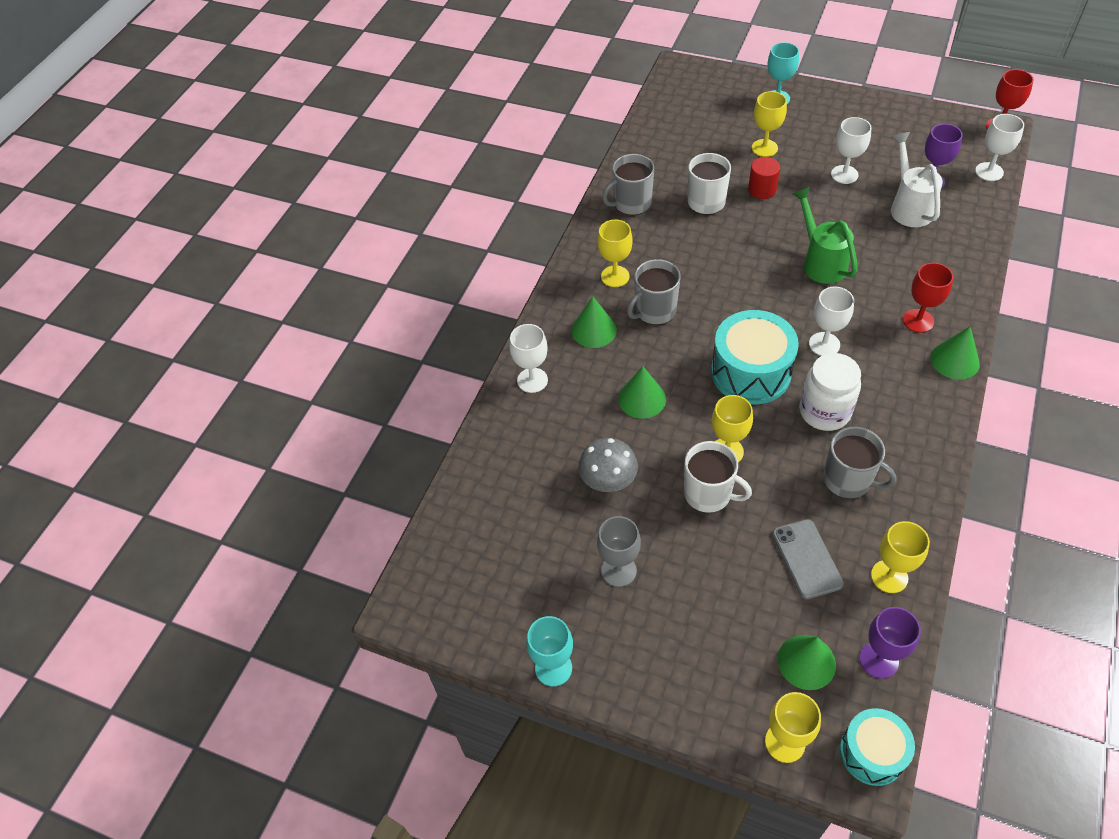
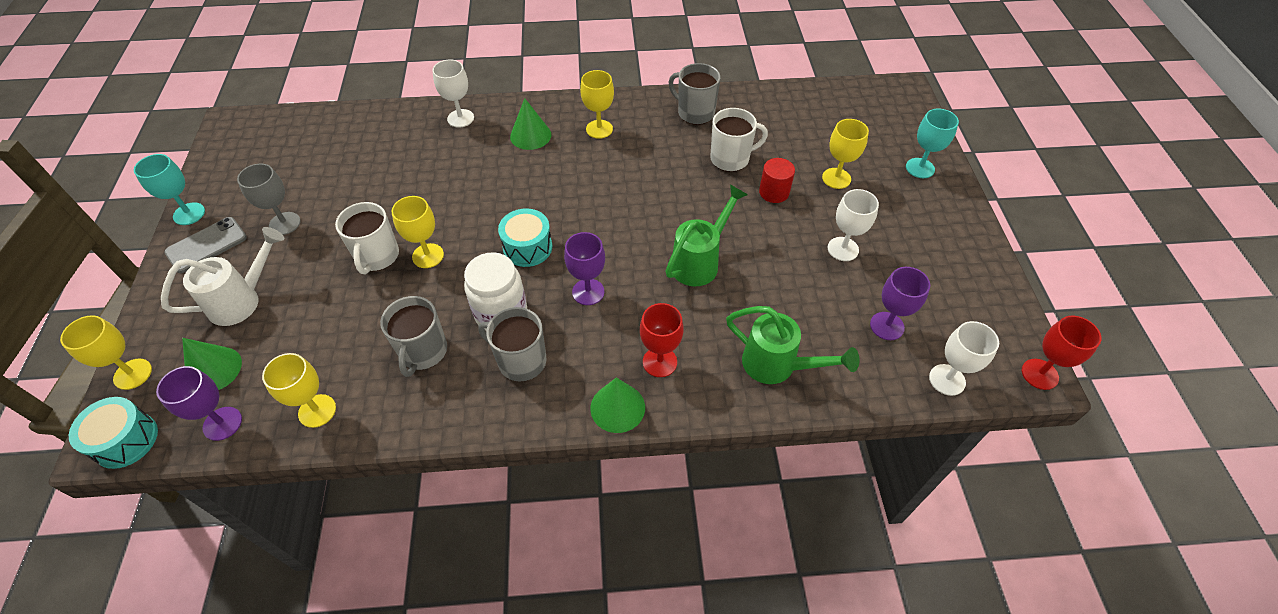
camera: 60 degrees right, 0 degrees up
grey mushroom [578,438,638,492] -> none
green cone [618,366,666,419] -> none
grey mug [627,259,681,325] -> grey mug moved to [478,307,547,382]
turquoise drum [711,310,799,404] -> turquoise drum [498,208,552,267], size x0.63
grey phone [772,519,844,599] -> grey phone moved to [164,217,247,273]
white goblet [809,286,854,356] -> purple goblet [564,232,605,305]
white watering can [891,132,943,227] -> white watering can moved to [161,227,284,326]
none -> green watering can [726,306,859,384]

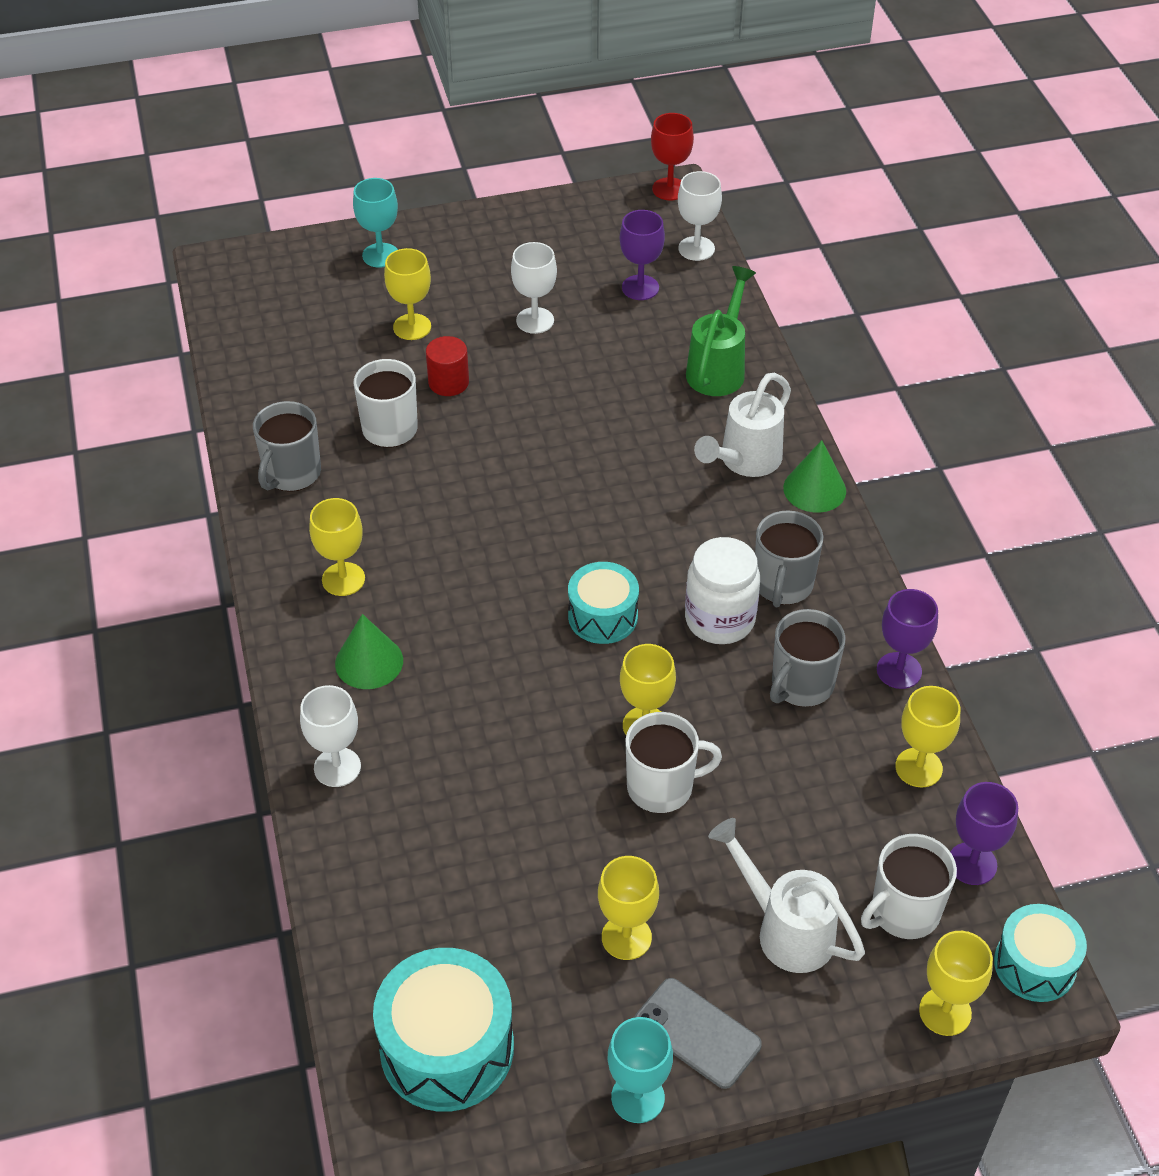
camera: 100 degrees left, 5 degrees down
green cone [182,338,242,390] -> white mug [861,834,957,939]
grey goblet [237,164,300,235] -> yellow goblet [598,856,659,960]
grey mug [380,296,447,377] -> grey mug turned 135 degrees clockwise [770,609,846,707]
purple goblet [564,232,605,305] -> purple goblet moved to [877,589,938,689]
red goblet [640,303,683,377] -> white watering can [694,373,791,477]
green watering can [665,185,748,286] -> none
none -> turquoise drum [373,948,514,1112]

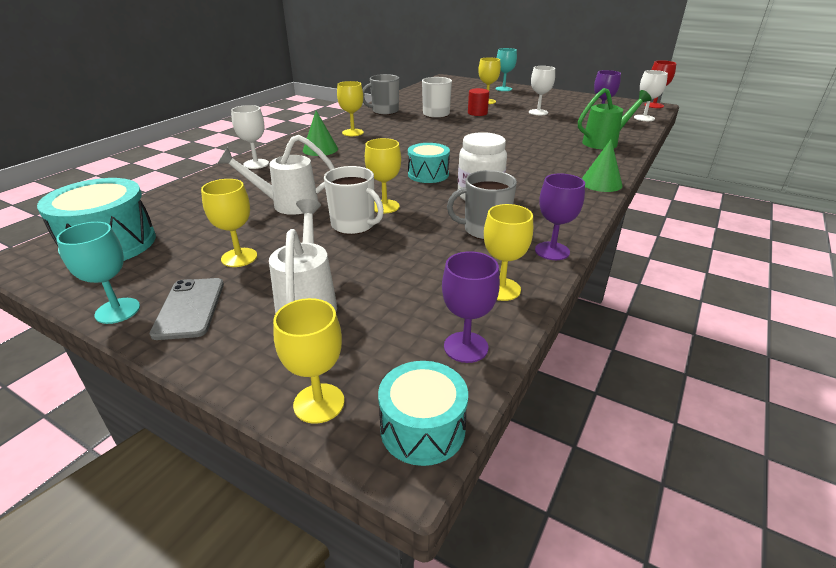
camera: 45 degrees right, 15 degrees down
white watering can [694,373,791,477] -> white watering can moved to [217,135,335,215]
grey mug [755,510,823,607] -> none
white mug [861,834,957,939] -> none

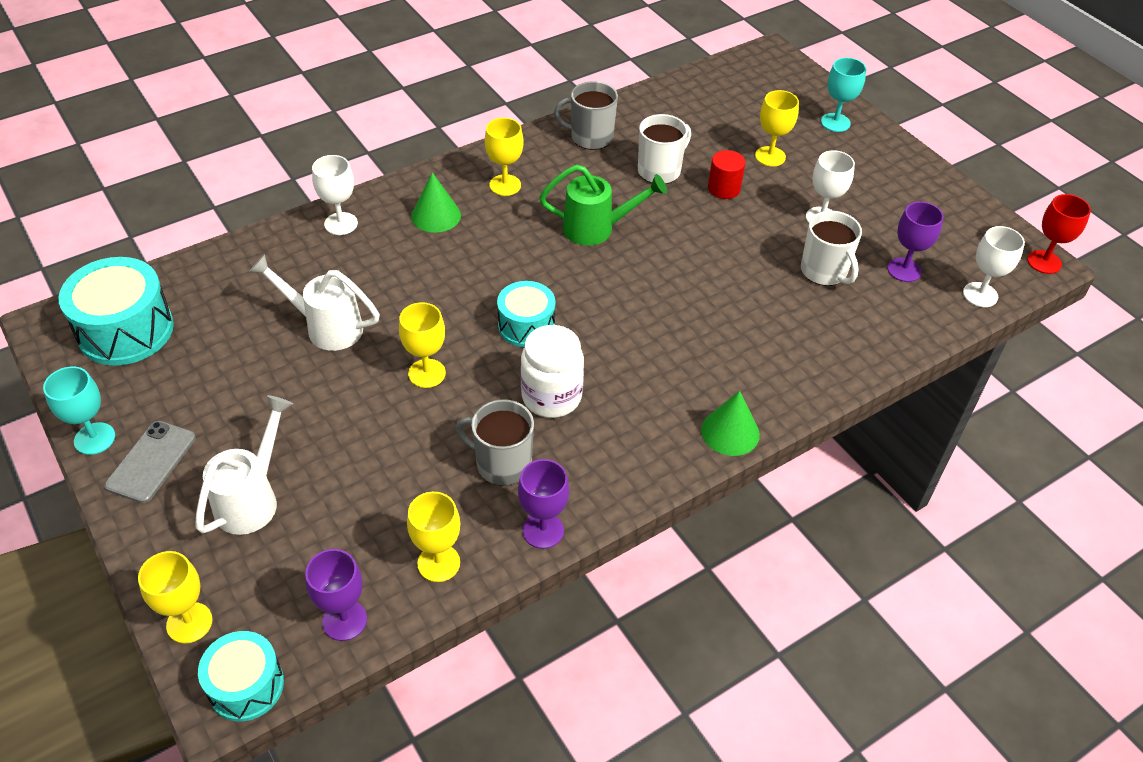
camera: 25 degrees right, 15 degrees up
yellow goblet [201,179,257,267] -> none
white mug [324,166,384,235] -> white mug moved to [801,211,862,286]
green watering can [578,88,652,149] -> green watering can moved to [539,164,667,245]

